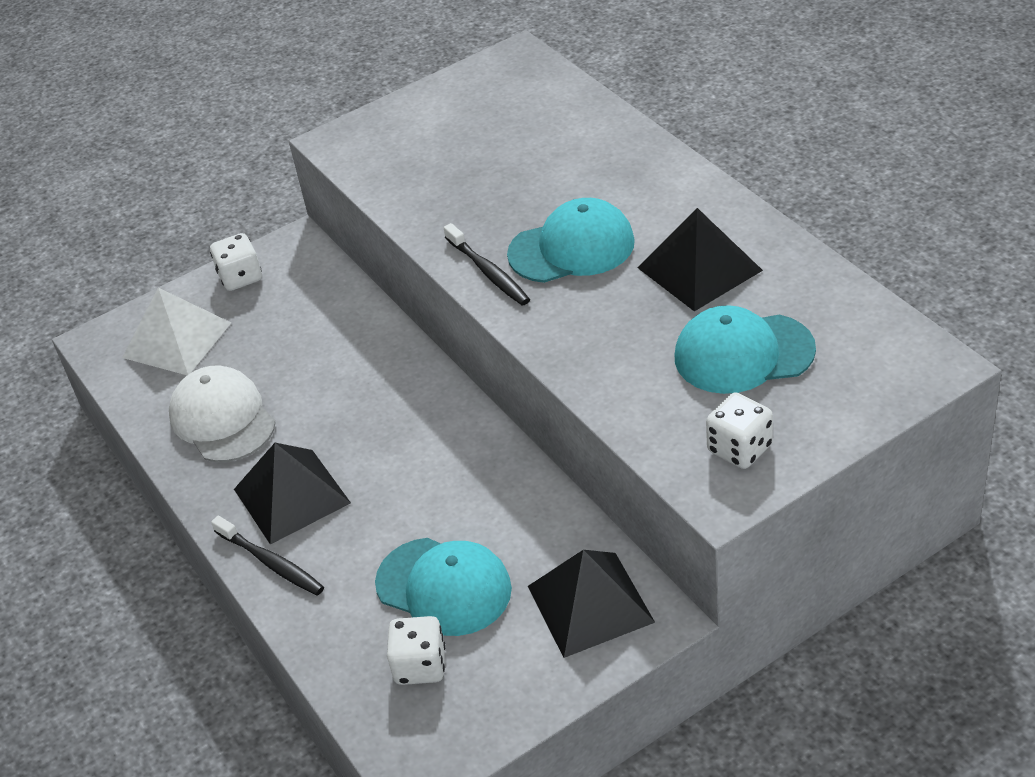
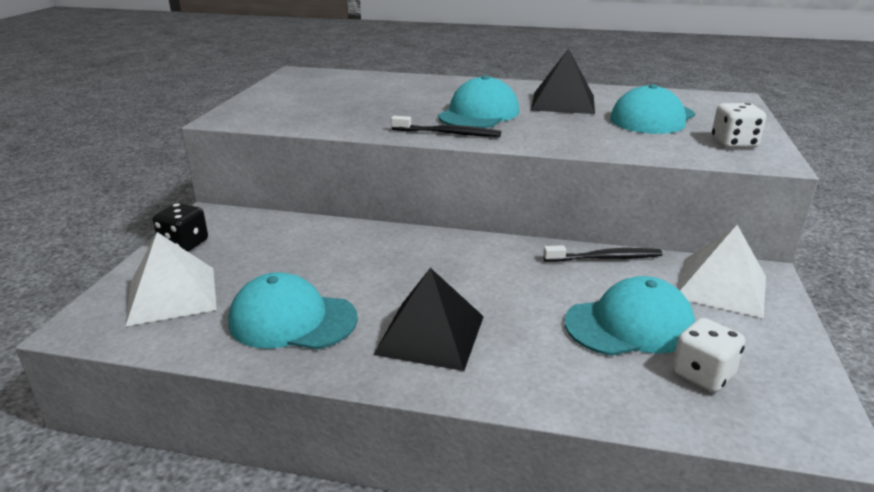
camera: 50 degrees left, 15 degrees down
white cap [169,365,276,462] -> turquoise cap [228,272,358,350]
white dice [210,233,262,291] -> black dice [153,203,208,252]
black toothbrush [211,516,324,595] -> black toothbrush moved to [543,245,662,262]
black pyramid [528,550,655,658] -> white pyramid [677,225,766,318]

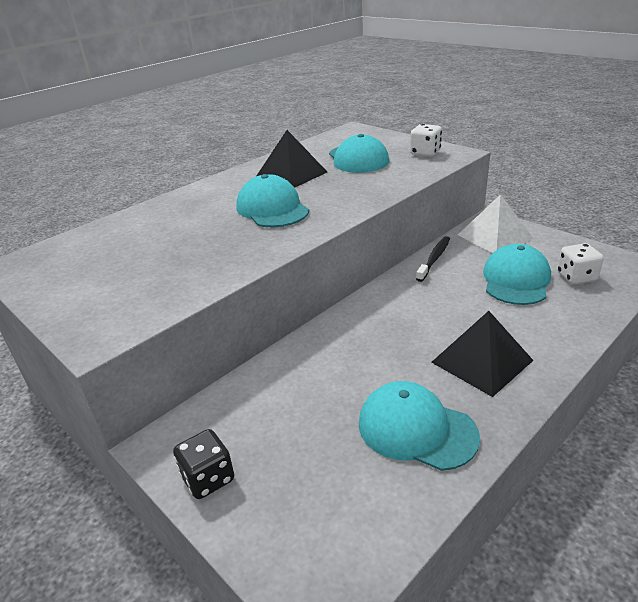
camera: 55 degrees left, 5 degrees up
white pyramid [125,232,217,326] -> none
turquoise cap [228,272,358,350] -> turquoise cap turned 75 degrees clockwise [359,381,480,471]
black toothbrush [391,116,501,137] -> none

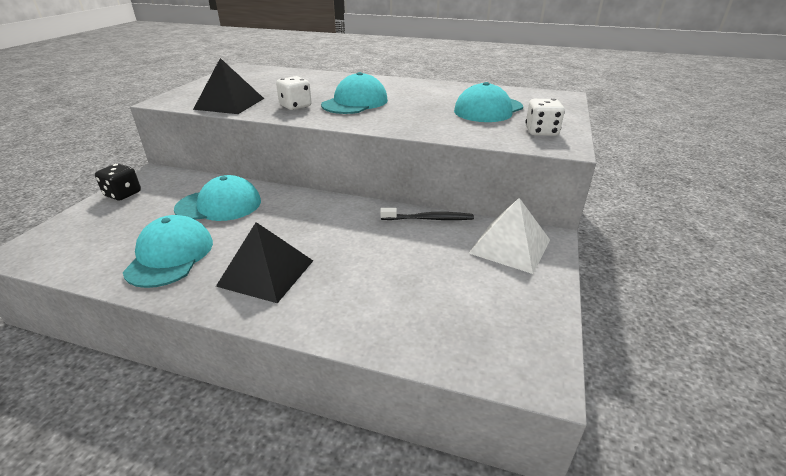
camera: 60 degrees right, 0 degrees up
black pyramid [257,130,327,188] -> black pyramid moved to [193,58,264,114]
turquoise cap [483,244,551,305] -> turquoise cap moved to [174,175,261,221]
white dice [557,243,604,285] -> white dice moved to [276,76,312,110]

